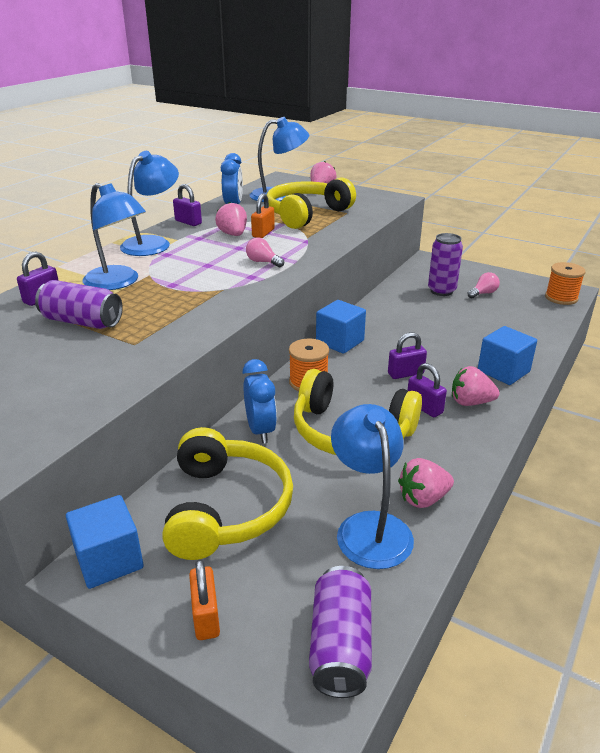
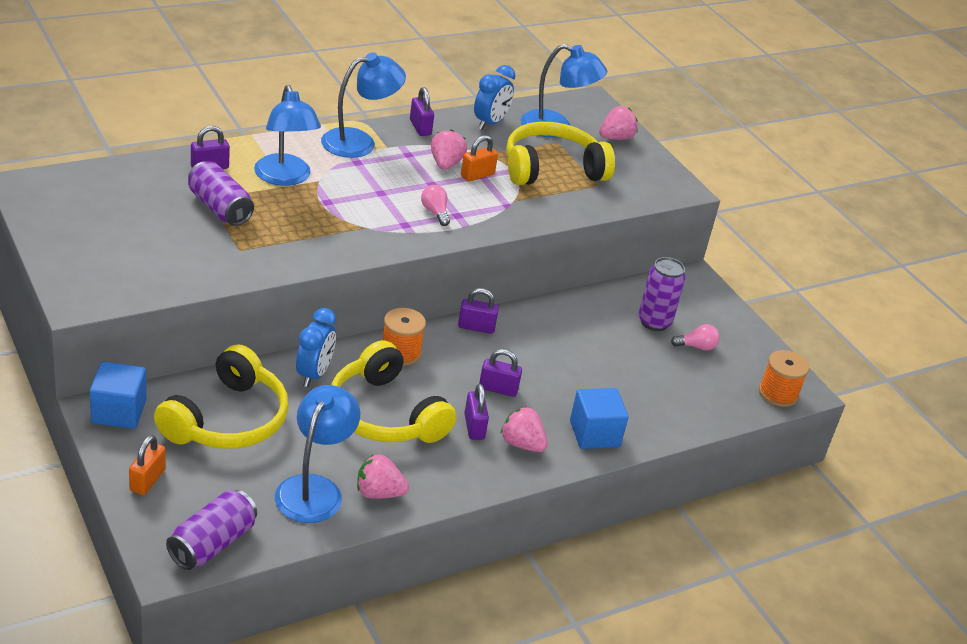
camera: 25 degrees right, 5 degrees up
blue cube [316,300,366,354] -> purple padlock [458,288,499,334]

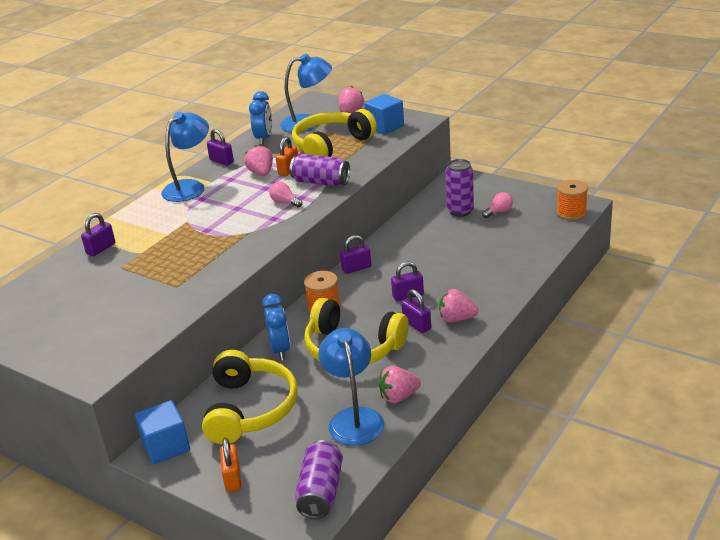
camera: 20 degrees left, 5 degrees down
purple can [188,161,254,226] -> purple can moved to [290,154,350,186]
blue lamp [254,85,321,186] -> none
blue cube [570,388,629,449] -> blue cube moved to [364,94,404,135]

